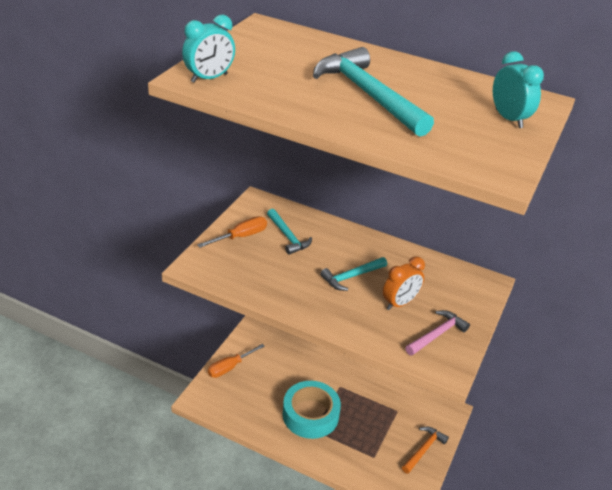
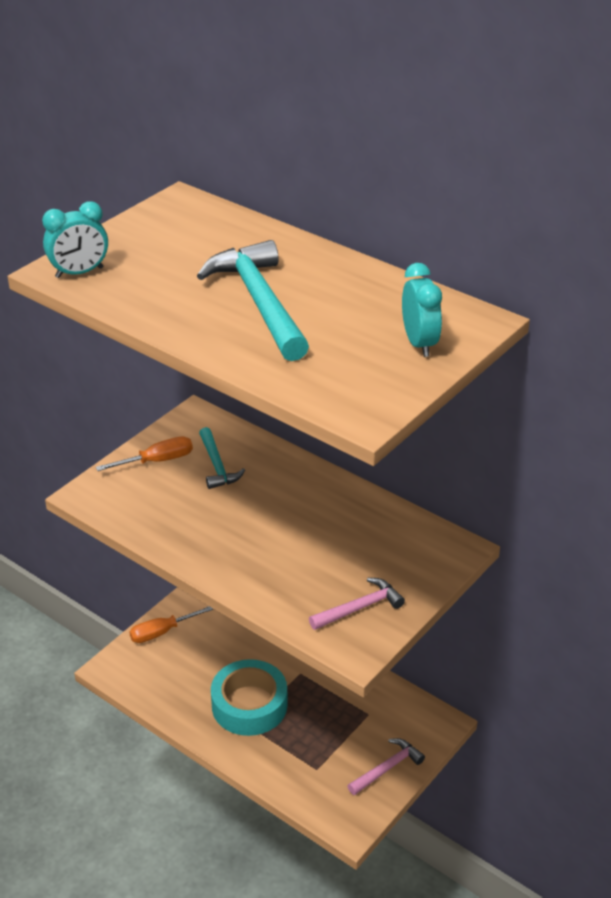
camera: 15 degrees right, 0 degrees up
turquoise hammer [320,257,387,291] -> none
orange clock [383,257,425,310] -> none
orange hammer [402,426,449,474] -> pink hammer [348,738,425,795]

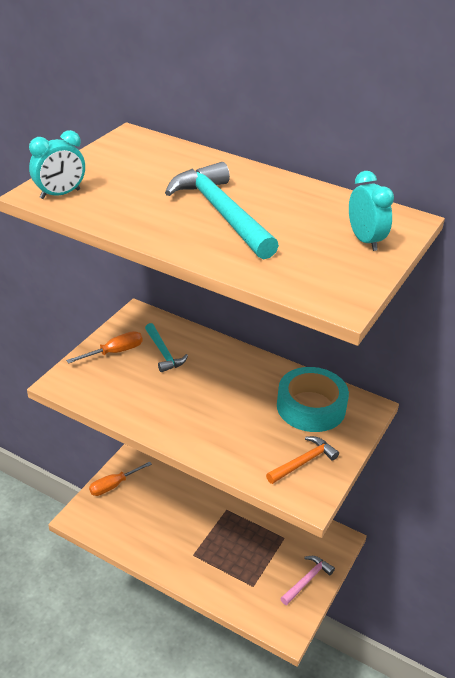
camera: 10 degrees left, 0 degrees up
turquoise tape [211,659,288,736] -> turquoise tape moved to [277,367,349,432]
pink hammer [309,578,405,630] -> orange hammer [266,436,339,484]

